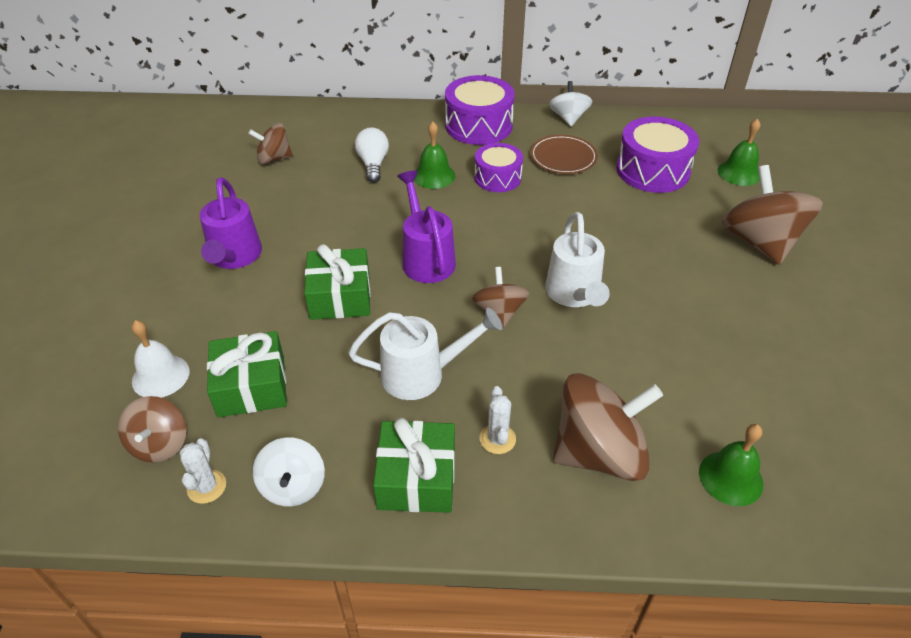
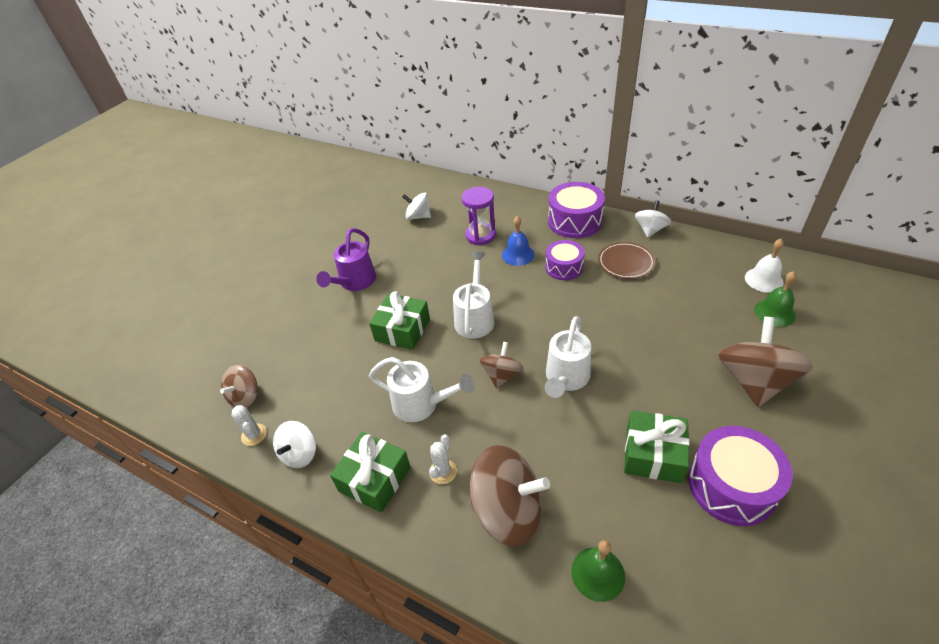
camera: 30 degrees right, 0 degrees up
white bell [131,320,190,398] -> white bell moved to [745,239,784,293]
white cactus [179,438,226,504] -> white cactus turned 60 degrees counterclockwise [232,405,267,446]
green gift [207,331,287,417] -> green gift moved to [624,411,689,483]
brown spinning top [248,123,293,165] -> white spinning top [402,193,431,220]
white light bulb [355,127,389,183] -> purple hourglass [462,187,496,245]
purple watering can [397,171,456,283] -> white watering can [453,252,494,338]
green bell [414,122,455,189] -> blue bell [502,216,535,266]
purple drum [616,116,699,193] -> purple drum moved to [688,426,793,526]

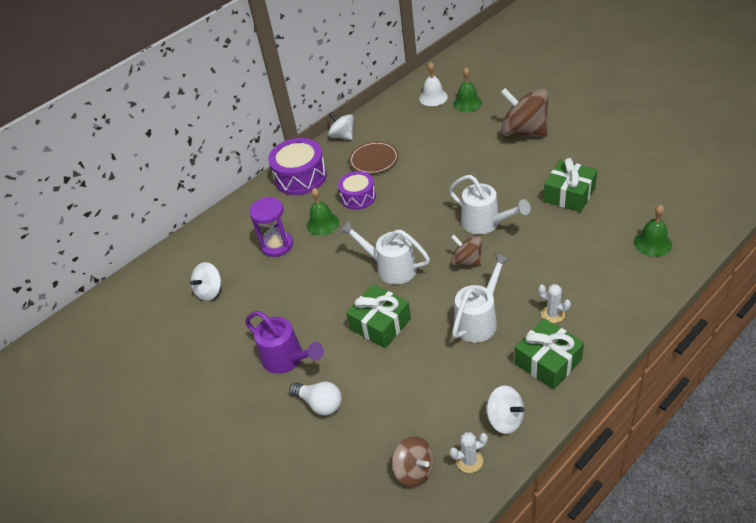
camera: 70 degrees left, 0 degrees up
brown spinning top [469,445,550,547] -> none
blue bell [502,216,535,266] -> green bell [307,188,339,236]
purple drum [688,426,793,526] -> none
none -> white light bulb [289,382,342,416]

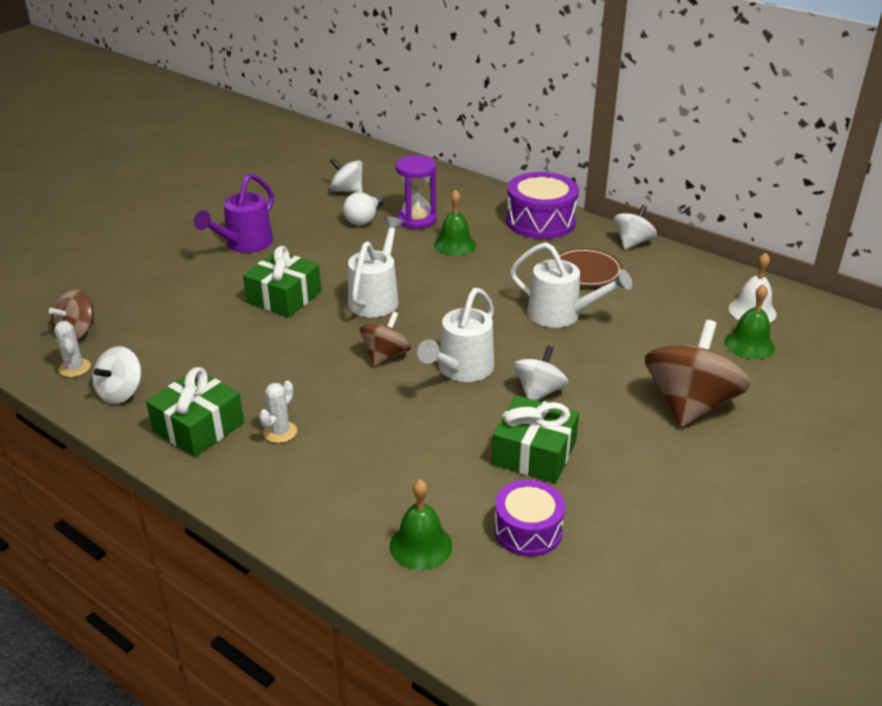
camera: 75 degrees right, 10 degrees down
white light bulb [289,382,342,416] -> white light bulb moved to [343,192,383,226]
purple drum [338,171,376,210] -> purple drum moved to [494,480,565,557]
white watering can [452,253,510,342] -> white watering can moved to [510,242,632,328]
none -> white spinning top [513,346,568,401]

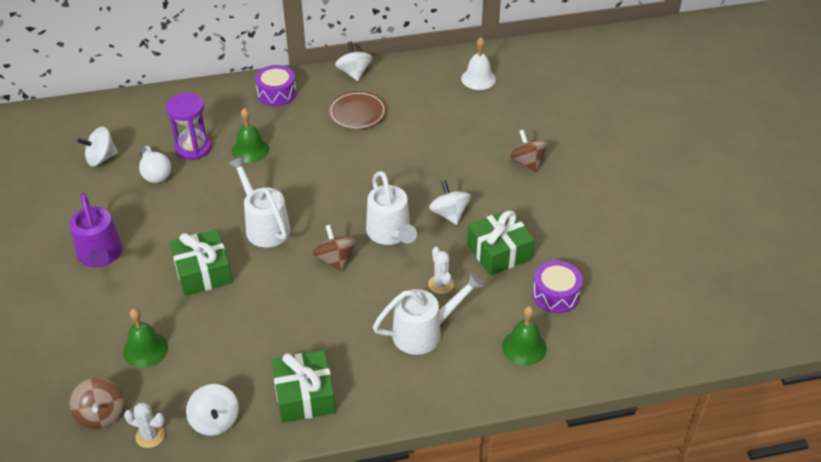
camera: 50 degrees left, 10 degrees up
white cactus [259,380,297,443] -> white cactus moved to [428,247,454,294]
purple drum [506,172,579,239] -> purple drum [255,65,296,106], size x0.64
white watering can [510,242,632,328] -> white watering can moved to [373,272,484,355]
brown spinning top [645,320,751,427] -> brown spinning top [509,130,548,172], size x0.56
green bell [724,284,775,359] -> green bell moved to [123,308,168,368]

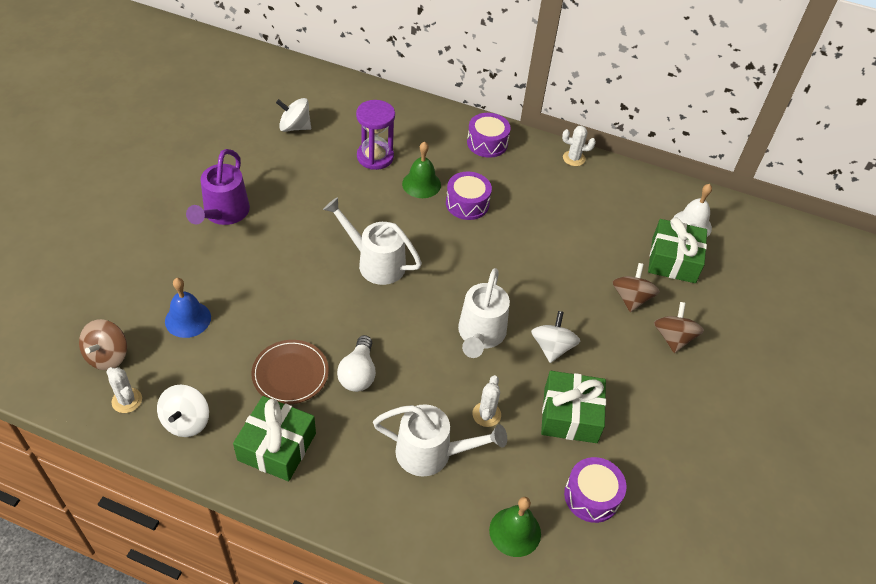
camera: 30 degrees right, 5 degrees up
green bell [123,308,168,368] -> blue bell [165,278,211,338]
white light bulb [139,146,171,183] -> white light bulb moved to [337,335,376,392]
green gift [170,229,233,296] -> green gift moved to [648,217,707,283]
white watering can [228,156,291,248] -> white watering can turned 60 degrees counterclockwise [323,197,422,285]
brown spinning top [312,225,356,272] -> brown spinning top moved to [613,263,660,312]
brown plate [328,91,387,130] -> brown plate moved to [251,340,329,404]
white spinning top [335,42,372,81] -> white cactus [562,126,596,166]
none -> purple drum [446,171,492,220]

